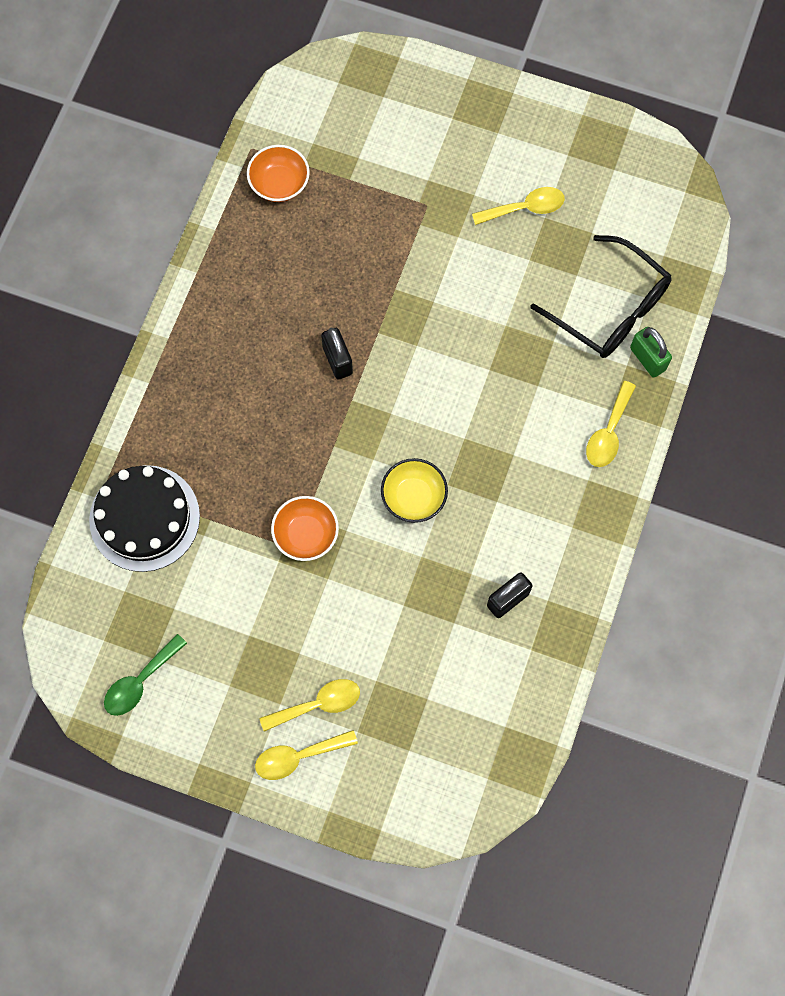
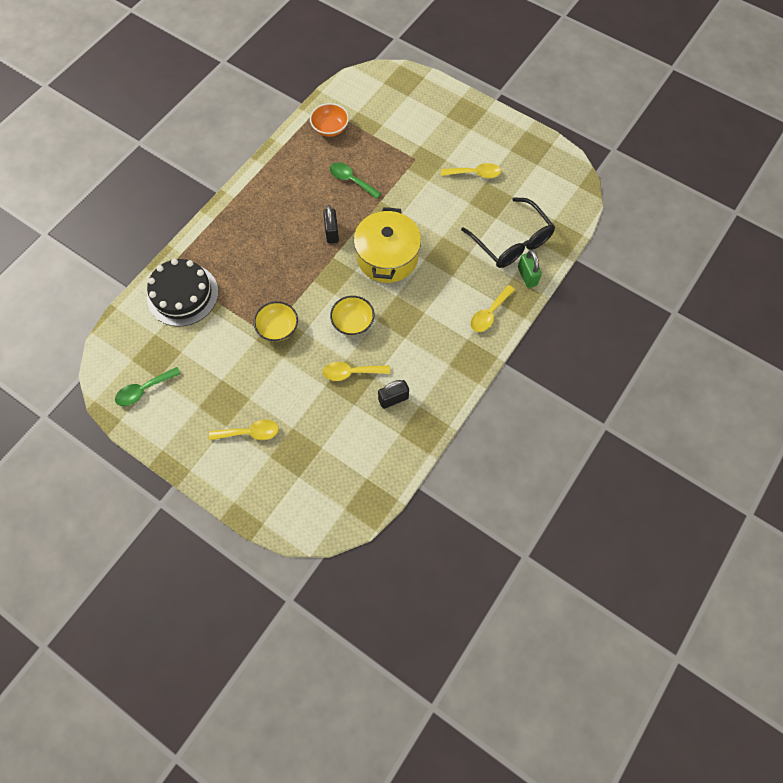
camera: 15 degrees right, 5 degrees down
yellow spoon [255,730,358,780] -> yellow spoon moved to [323,362,390,381]
orange bowl [271,496,339,561] -> yellow bowl [254,301,298,342]
none -> green spoon [330,162,381,199]
none -> yellow pot [354,207,421,283]

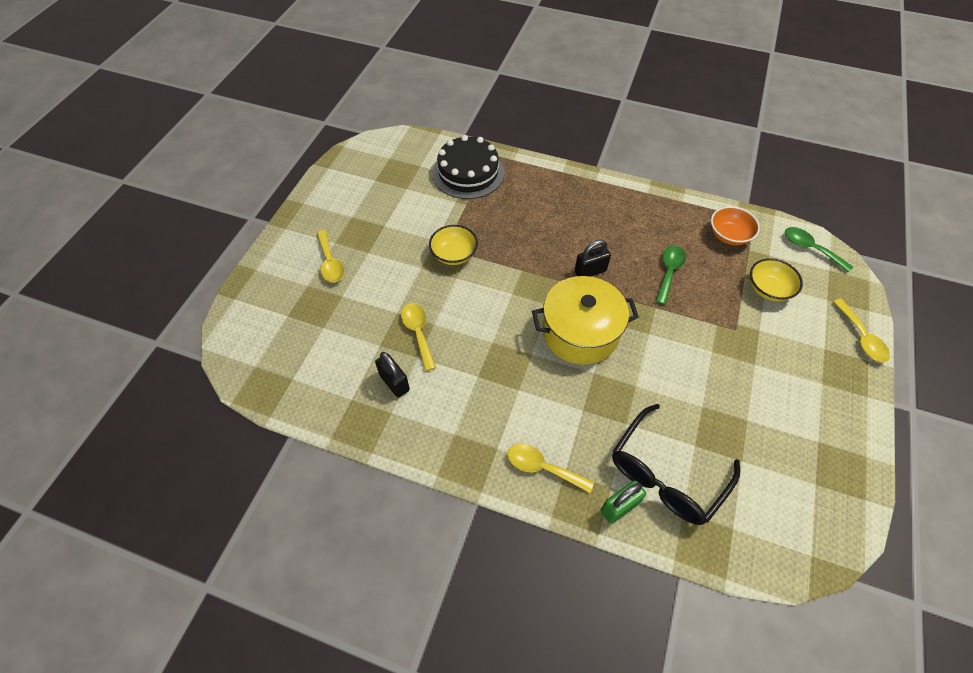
camera: 75 degrees right, 10 degrees down
green spoon [115,367,181,406] -> green spoon moved to [785,227,853,273]
yellow bowl [330,296,374,336] -> yellow bowl moved to [750,258,803,301]
yellow spoon [441,163,501,178] -> yellow spoon moved to [833,299,890,362]

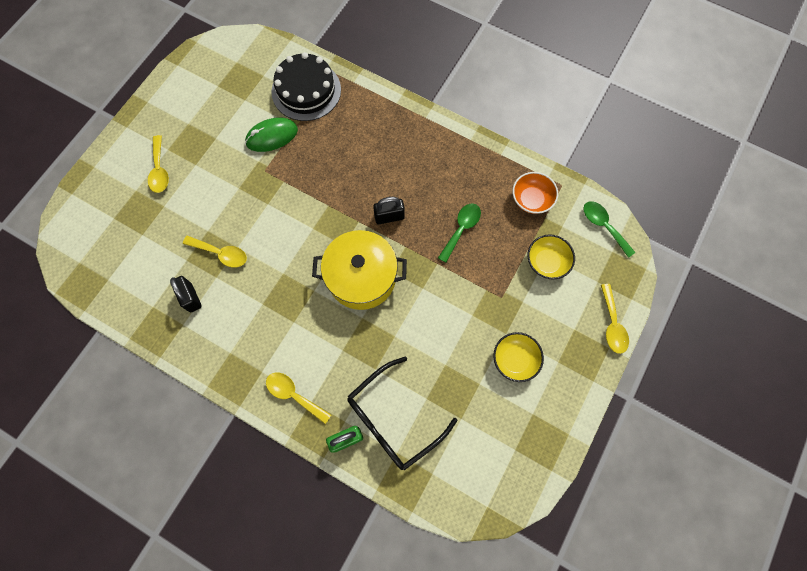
camera: 10 degrees right, 15 degrees up
yellow spoon [401,303,436,371] -> yellow spoon turned 120 degrees clockwise [183,236,247,268]
yellow bowl [429,225,478,265] -> yellow bowl moved to [493,332,544,382]
none -> green mouse [245,117,298,152]

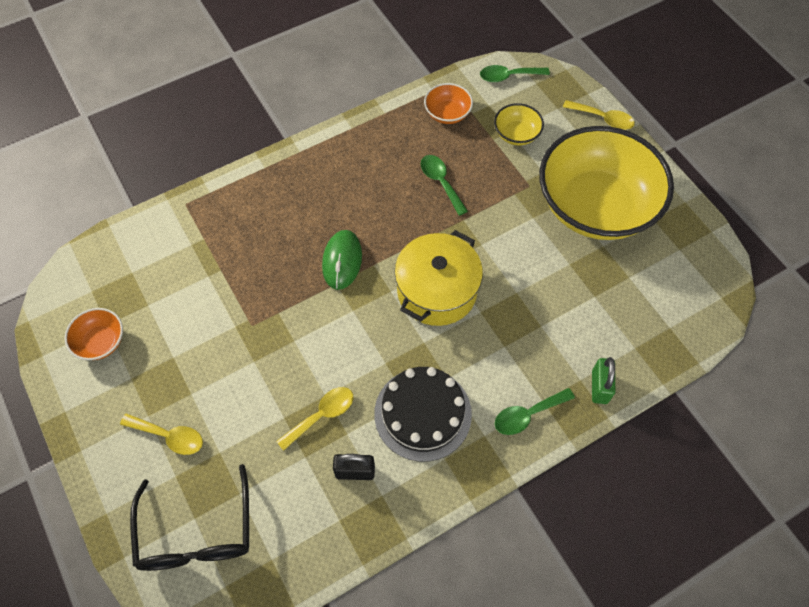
camera: 60 degrees left, 10 degrees down
green mouse [245,117,298,152] -> green mouse moved to [322,230,362,290]
yellow spoon [266,372,331,424] -> green spoon [495,388,575,435]
black cake [271,52,341,121] -> black cake moved to [374,367,472,462]
black glasses [347,357,458,470] -> black glasses moved to [130,464,249,571]
black padlock [373,197,405,224] -> none
yellow bowl [493,332,544,382] -> yellow bowl [539,126,674,240], size x2.47
none -> orange bowl [65,308,123,360]

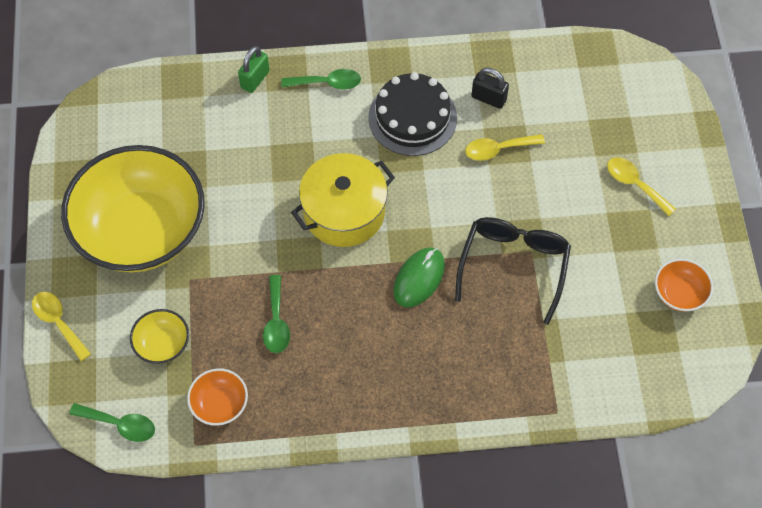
camera: 155 degrees left, 0 degrees up
black glasses [130,464,249,571] -> black glasses moved to [455,217,571,325]

